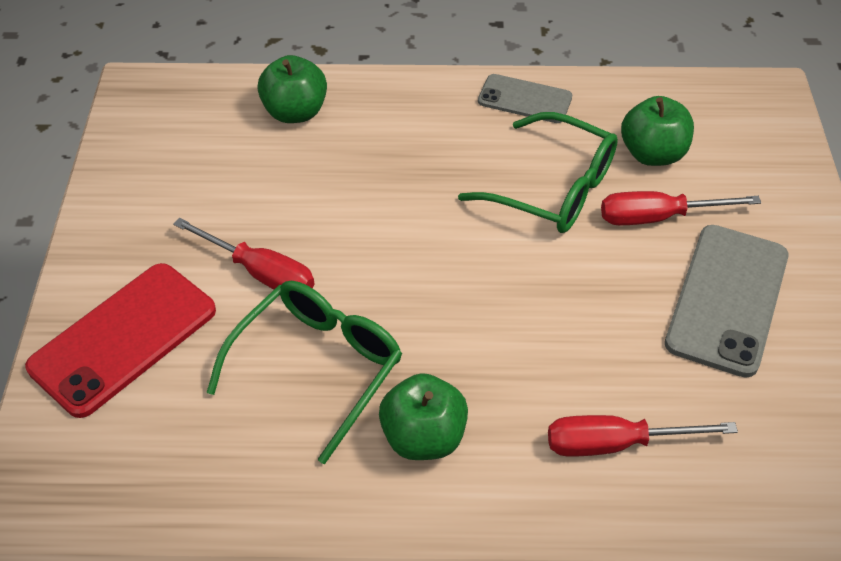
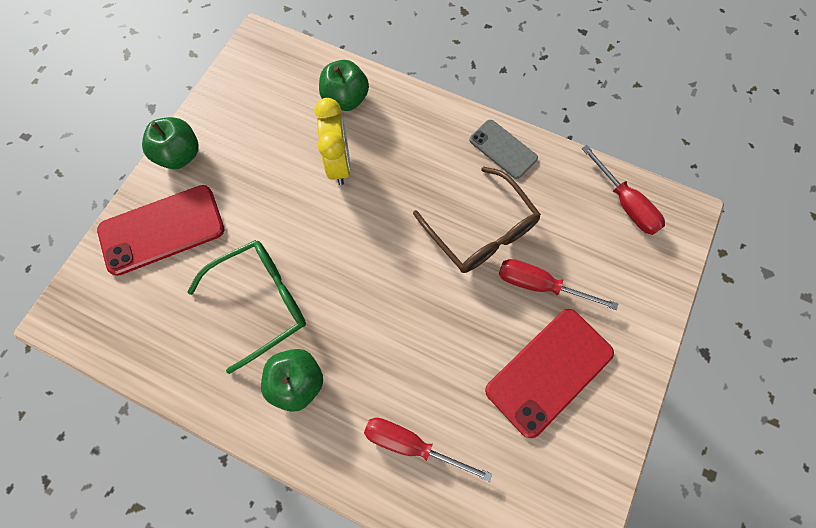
camera: 25 degrees right, 20 degrees up
red screwdriver [173,218,314,289] -> red screwdriver moved to [581,145,665,235]
green glasses [458,112,618,233] -> brown glasses [413,166,541,273]
green apple [621,96,694,166] -> green apple moved to [142,117,199,169]
grey phone [665,225,788,378] -> red phone [485,309,614,438]
none -> yellow clock [315,98,351,185]

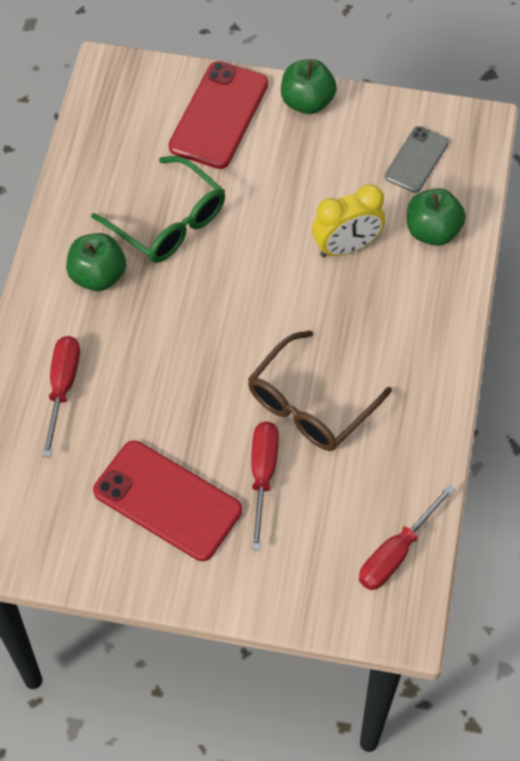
camera: 75 degrees right, 10 degrees down
red phone [97,185,224,276] -> red phone turned 60 degrees clockwise [169,61,268,169]
grey phone [469,120,538,179] -> grey phone moved to [385,126,449,193]

